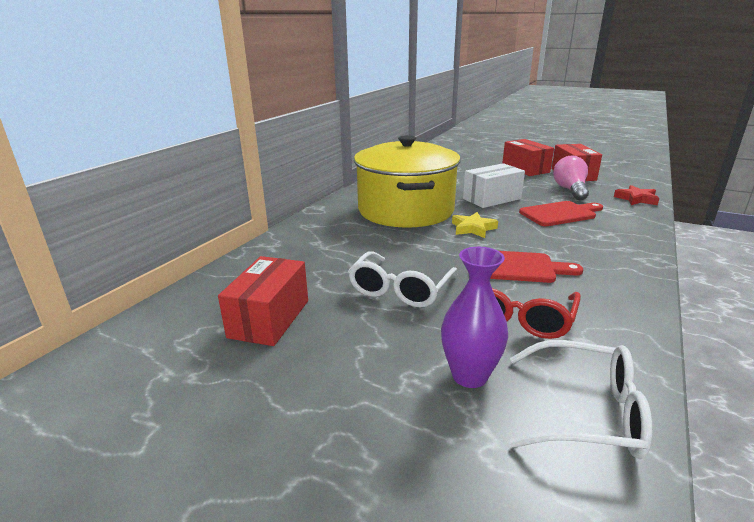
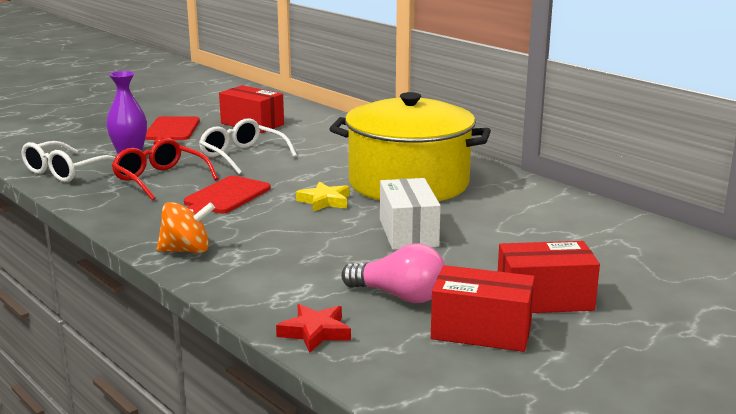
camera: 110 degrees right, 5 degrees down
red cutting board [519,201,603,226] -> red cutting board moved to [145,116,200,144]
none -> orange spinning top [157,202,215,253]

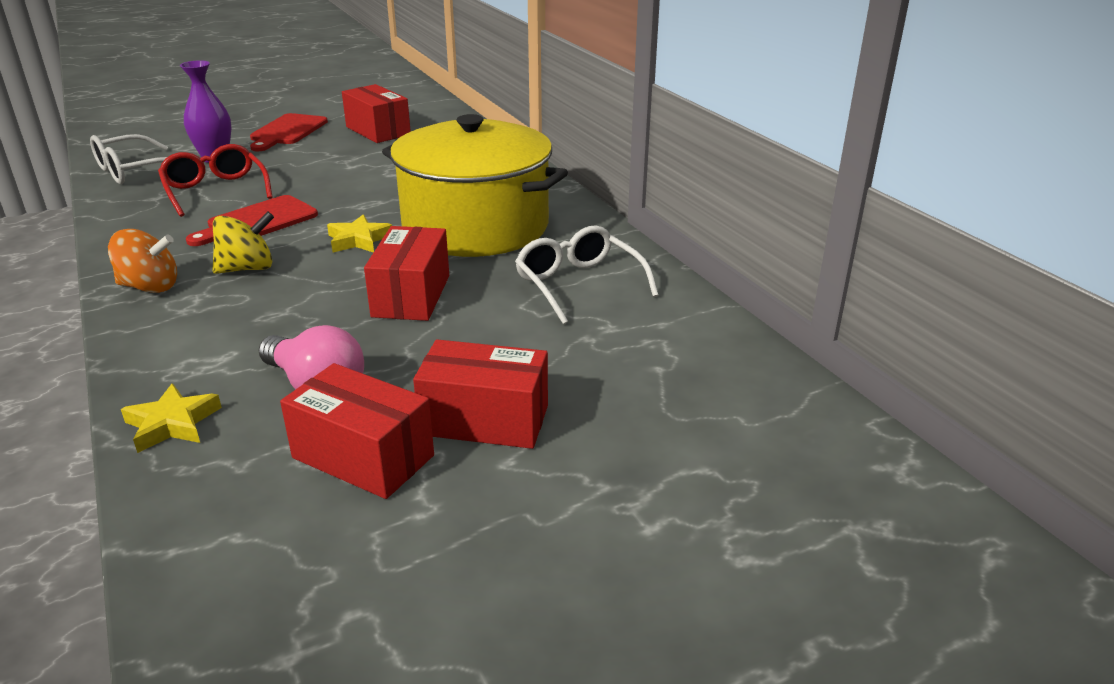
camera: 15 degrees right, 10 degrees up
white glasses [199,118,297,174] -> white glasses moved to [515,225,659,324]
red star [276,304,351,353] -> yellow star [121,383,222,453]
white box [380,178,441,250] -> red box [364,226,449,321]
none -> yellow spinning top [212,211,274,274]

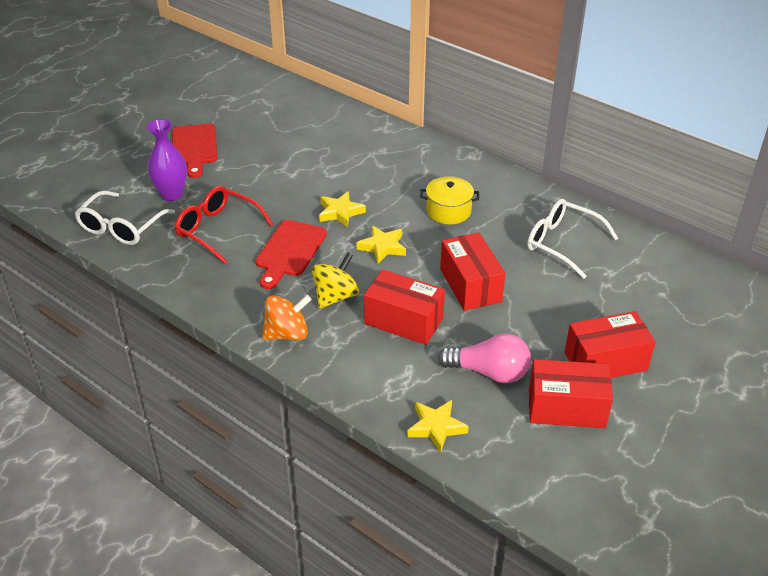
camera: 25 degrees left, 10 degrees up
red box [342,84,411,143] -> red box moved to [364,269,445,345]
yellow pot [382,114,568,257] -> yellow pot [420,176,479,224], size x0.41
none -> yellow star [319,191,366,227]

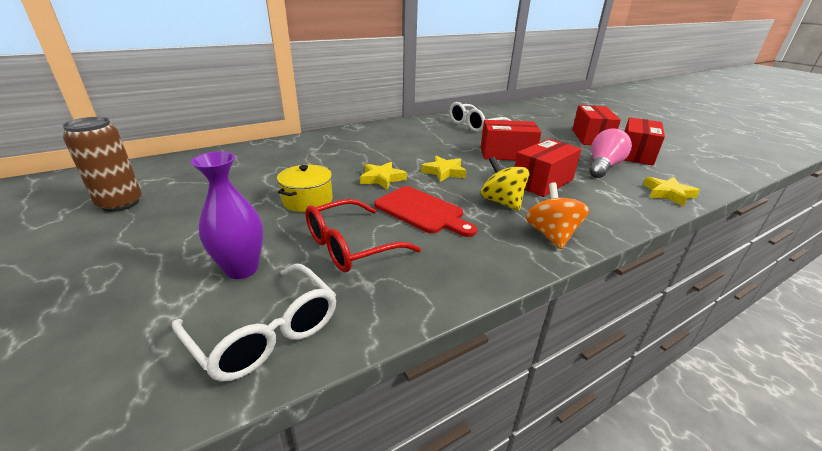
camera: 70 degrees left, 10 degrees down
red cutting board [172,124,217,178] -> none
yellow pot [420,176,479,224] -> yellow pot moved to [277,165,333,212]
none -> brown can [62,117,142,212]

